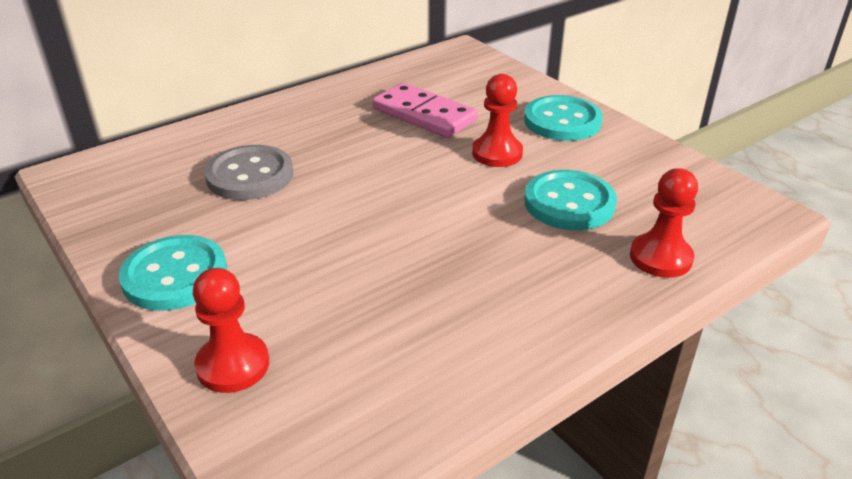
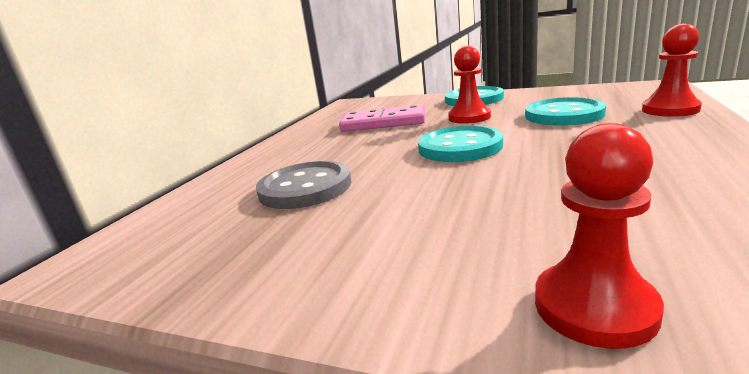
camera: 30 degrees left, 15 degrees down
turquoise button [119,235,227,311] -> turquoise button moved to [418,126,503,162]

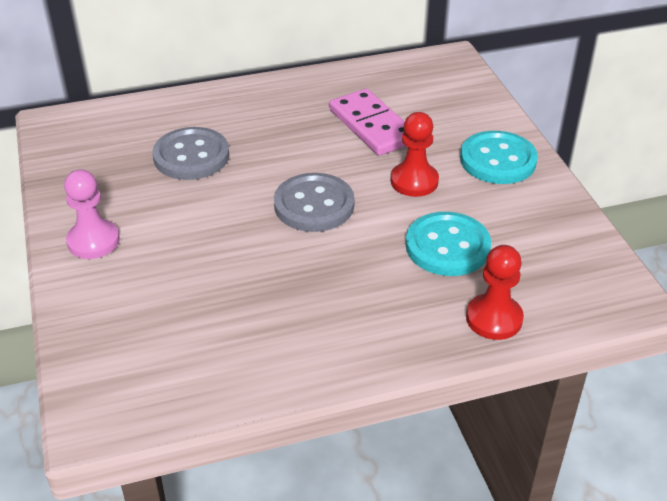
camera: 50 degrees right, 20 degrees up
turquoise button [418,126,503,162] -> grey button [274,173,355,232]
red pawn [535,123,664,349] -> none
none -> pink pawn [64,169,120,259]

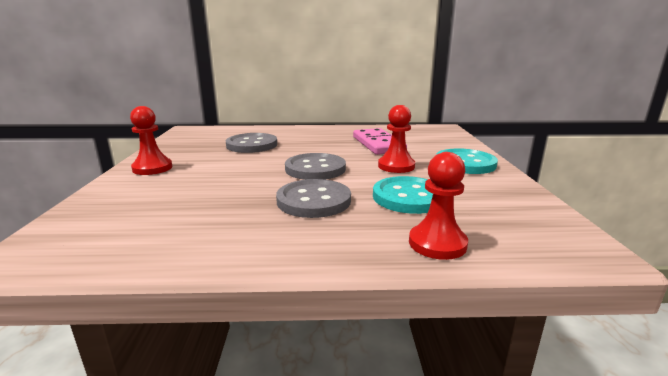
camera: 15 degrees right, 20 degrees down
pink pawn [64,169,120,259] -> red pawn [130,106,173,175]
none -> grey button [276,179,351,218]

